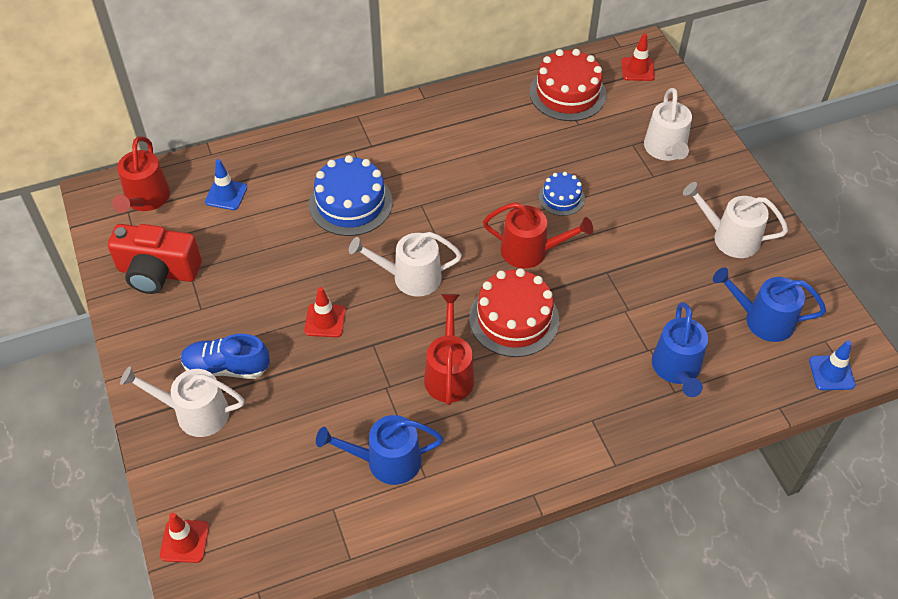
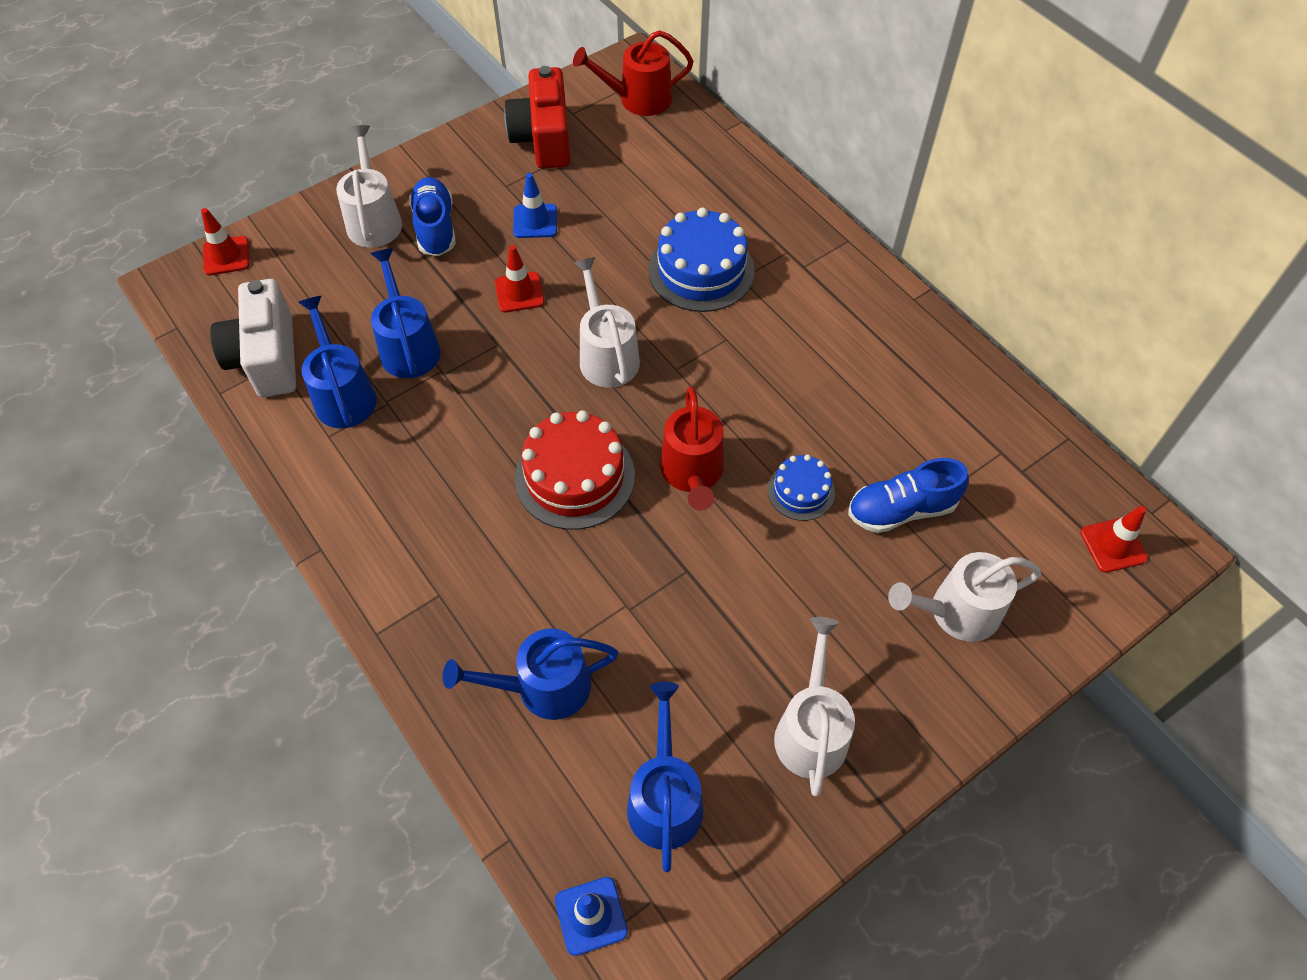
camera: 75 degrees right, 5 degrees up
blue traffic cone [205,159,247,210] -> blue traffic cone moved to [513,173,557,238]
red watering can [424,294,474,405] -> none
red cake [529,49,606,121] -> none
none -> white camera [210,279,296,397]
none -> blue watering can [370,248,441,378]
none -> blue shoe [848,458,969,533]

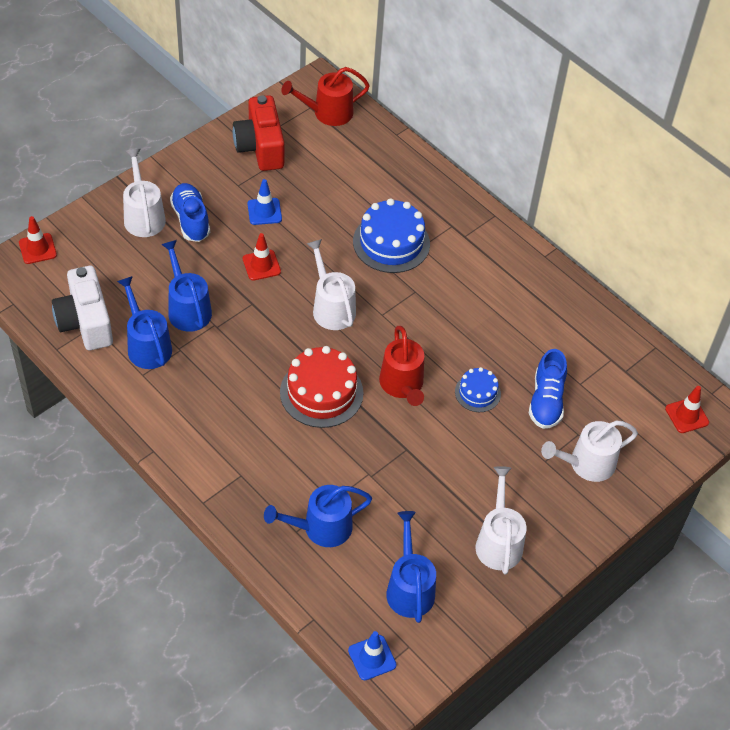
camera: 10 degrees left, 5 degrees down
blue shoe [848,458,969,533] -> blue shoe turned 60 degrees counterclockwise [529,349,567,429]

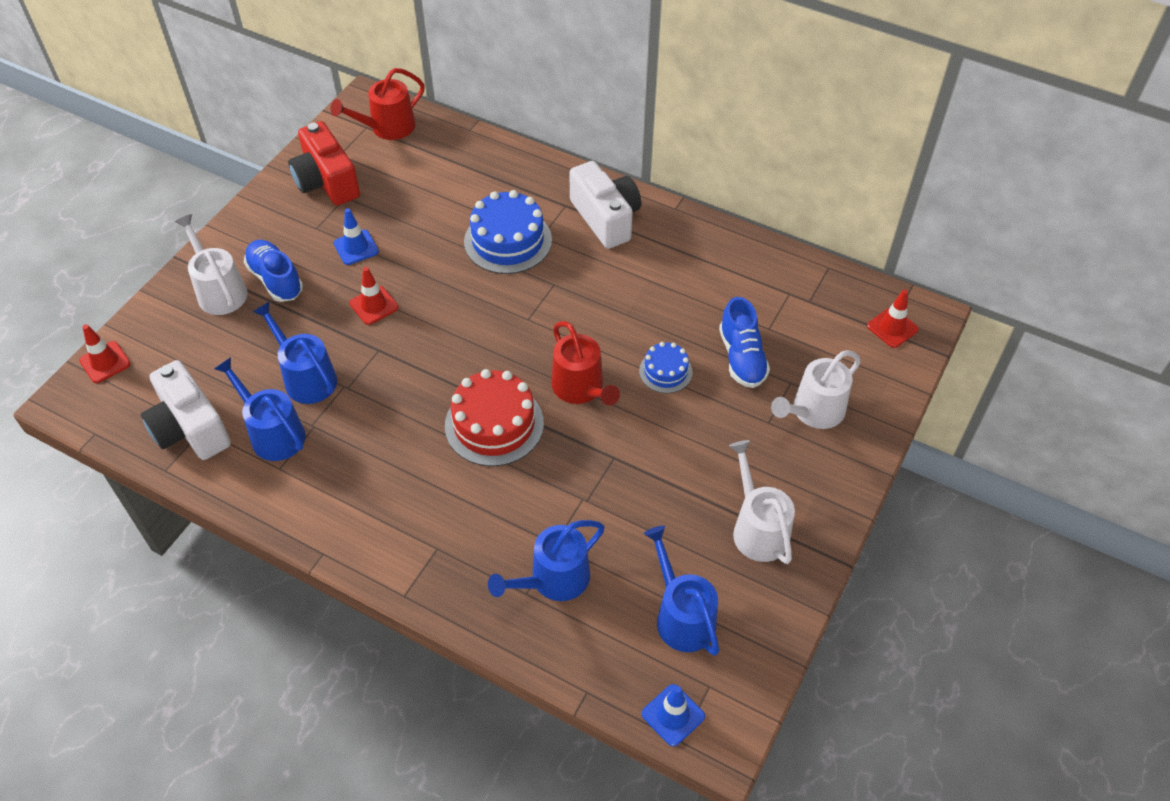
camera: 15 degrees left, 0 degrees up
white watering can [307,239,356,330] -> none
none -> white camera [569,161,641,249]

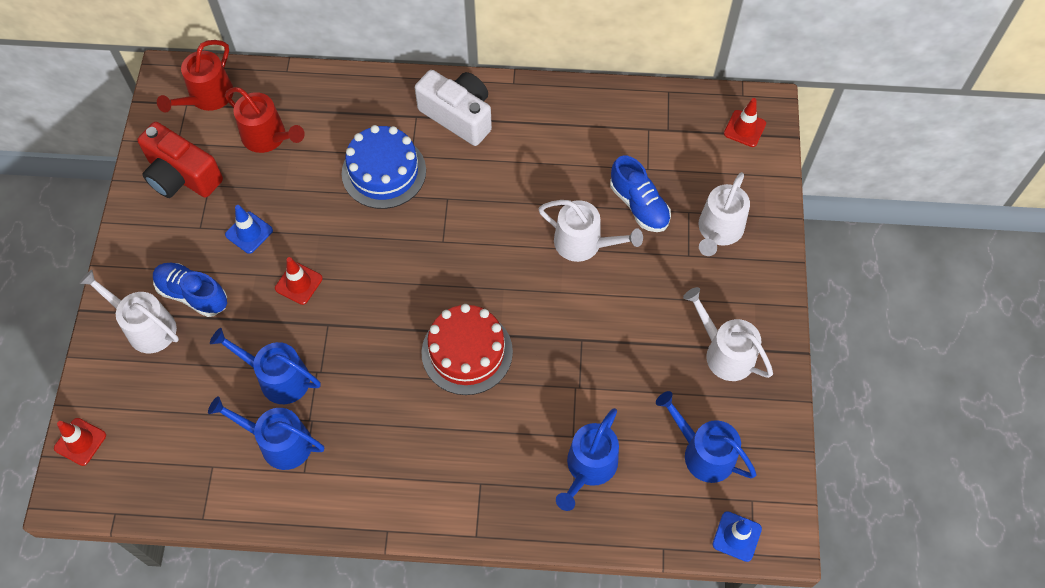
camera: 25 degrees left, 10 degrees up
white camera [141,360,231,460] -> none
red watering can [551,321,620,406] -> red watering can moved to [225,87,305,153]
blue cake [639,342,693,393] -> white watering can [538,200,643,262]

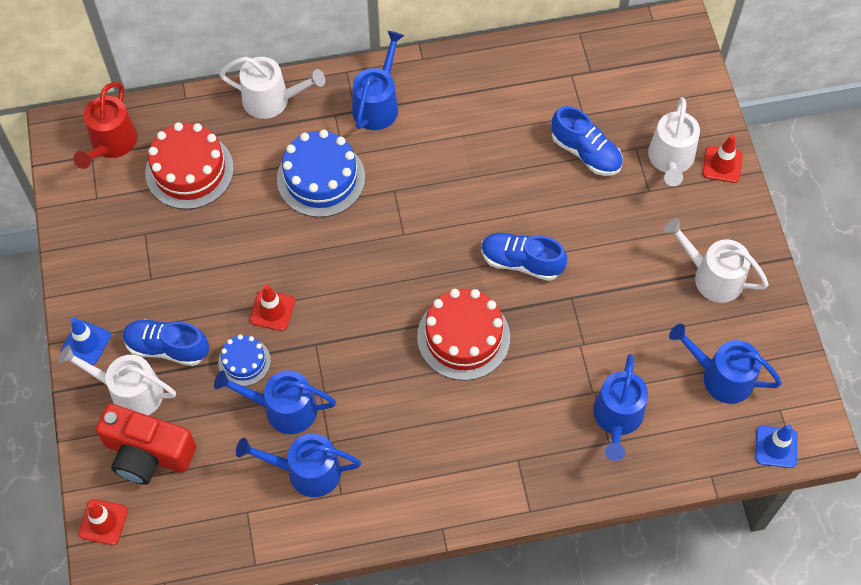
camera: 15 degrees left, 0 degrees up
red camera [137,122,223,198] -> red camera moved to [96,404,196,485]
red watering can [225,87,305,153] -> red cake [145,122,234,209]
blue traffic cone [225,205,273,254] -> blue traffic cone moved to [61,317,111,365]
white camera [415,70,492,146] -> blue watering can [352,31,404,130]
white watering can [538,200,643,262] -> white watering can moved to [219,57,325,119]
red traffic cone [724,98,766,147] -> red traffic cone moved to [703,135,742,183]
none -> blue cake [218,335,271,386]
none -> blue shoe [481,233,567,281]

